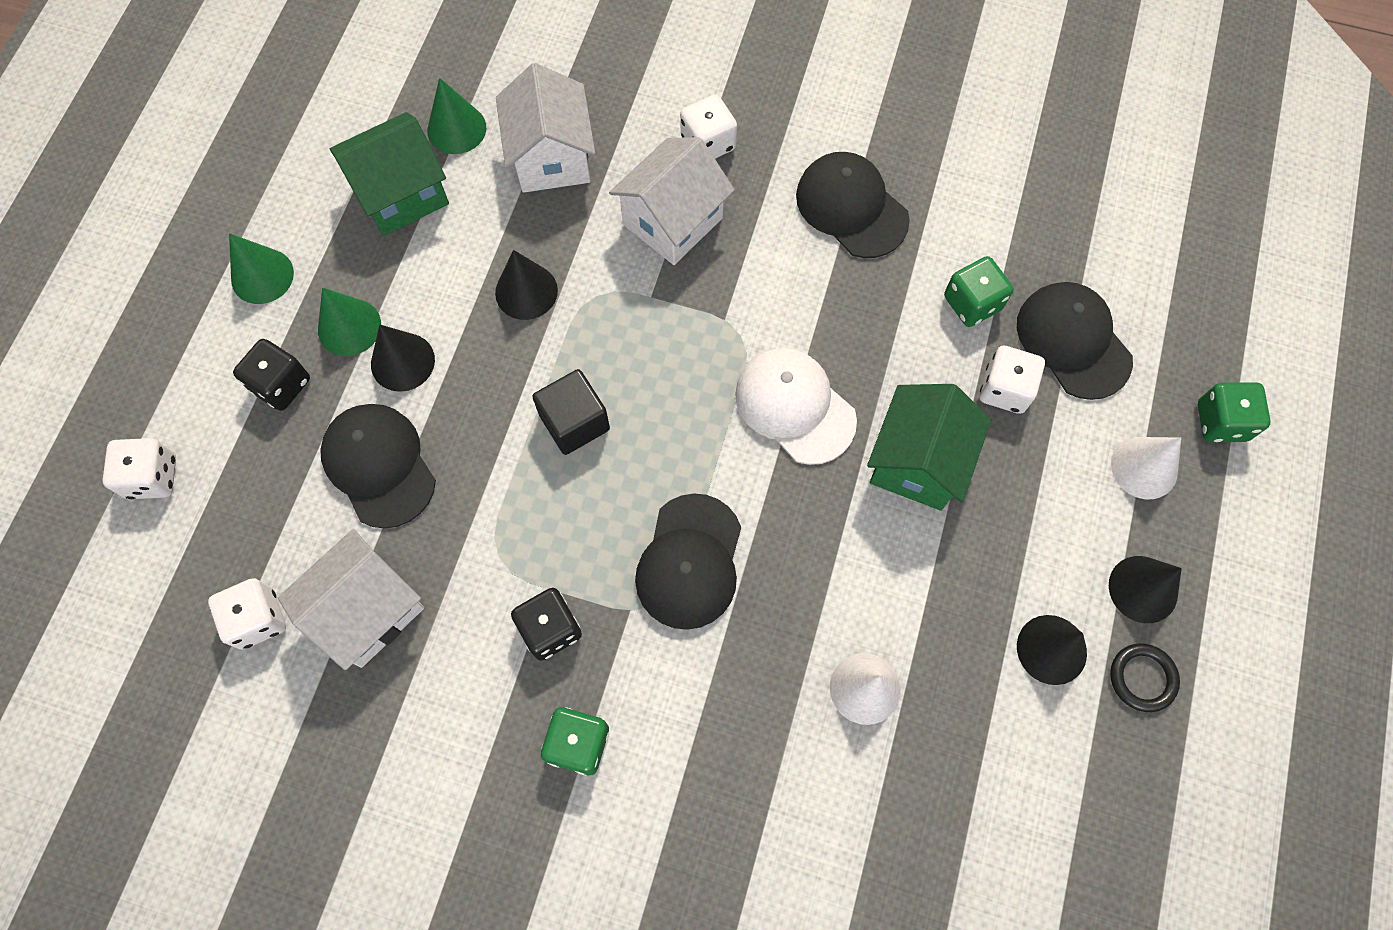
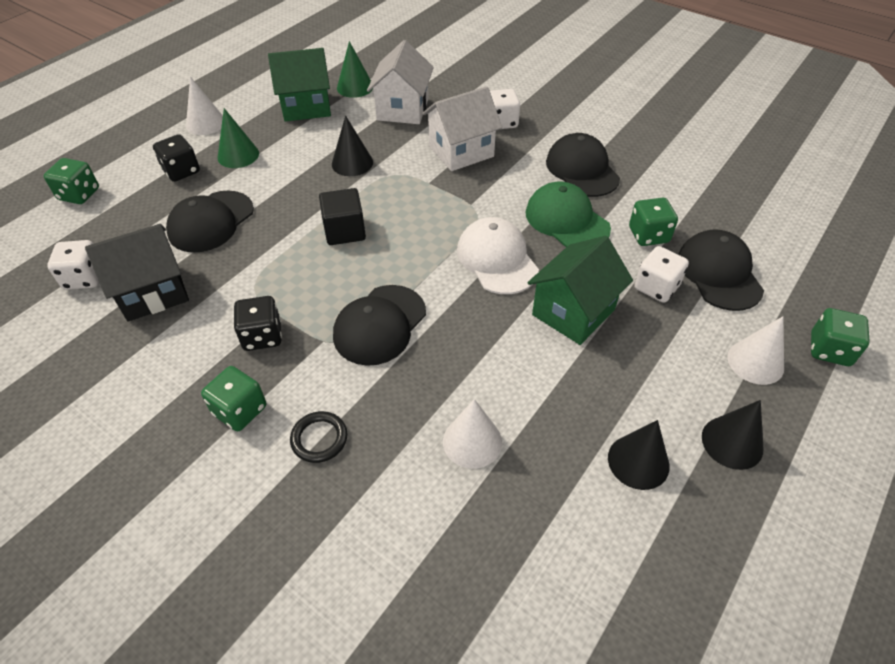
camera: 20 degrees right, 20 degrees down
white dice [103,438,176,499] -> green dice [44,158,99,204]
green cone [229,233,294,304] -> white cone [186,76,223,135]
white house [278,529,424,670] -> black house [85,224,189,322]
black cap [320,404,436,529] -> black cap turned 135 degrees counterclockwise [166,190,254,253]
black cone [371,325,435,392] -> none
black ring [1110,643,1180,712] -> black ring moved to [290,411,347,463]
none -> green cap [526,182,611,247]

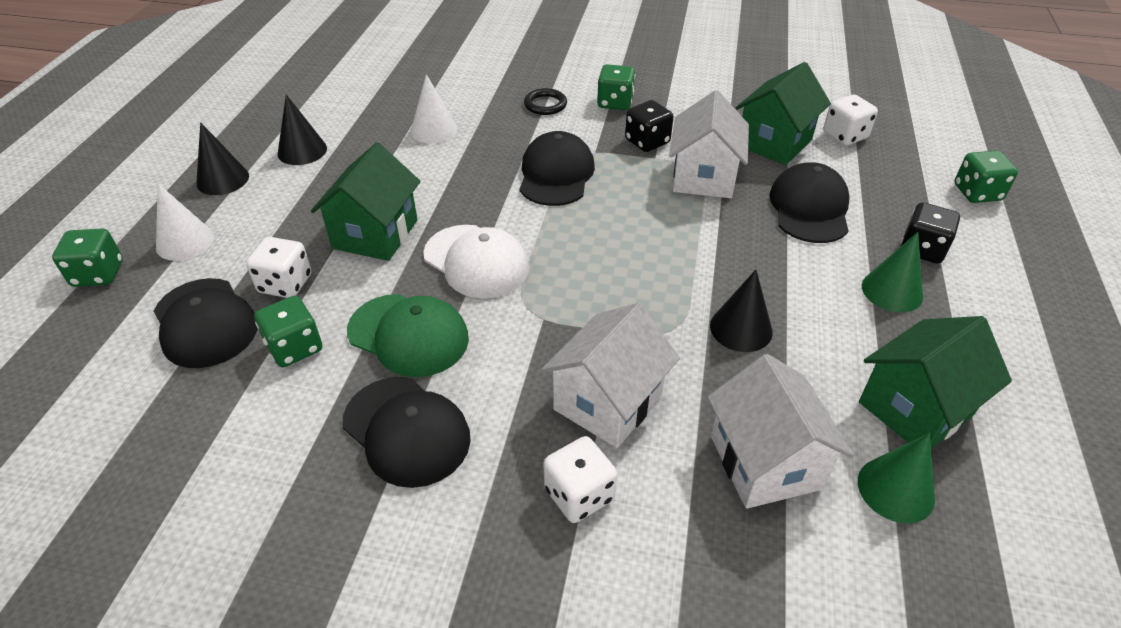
camera: 155 degrees right, 5 degrees down
black house [85,224,189,322] -> green house [735,62,831,165]
white cone [186,76,223,135] -> none
black cube [319,188,366,245] -> none
none -> white house [669,90,749,198]

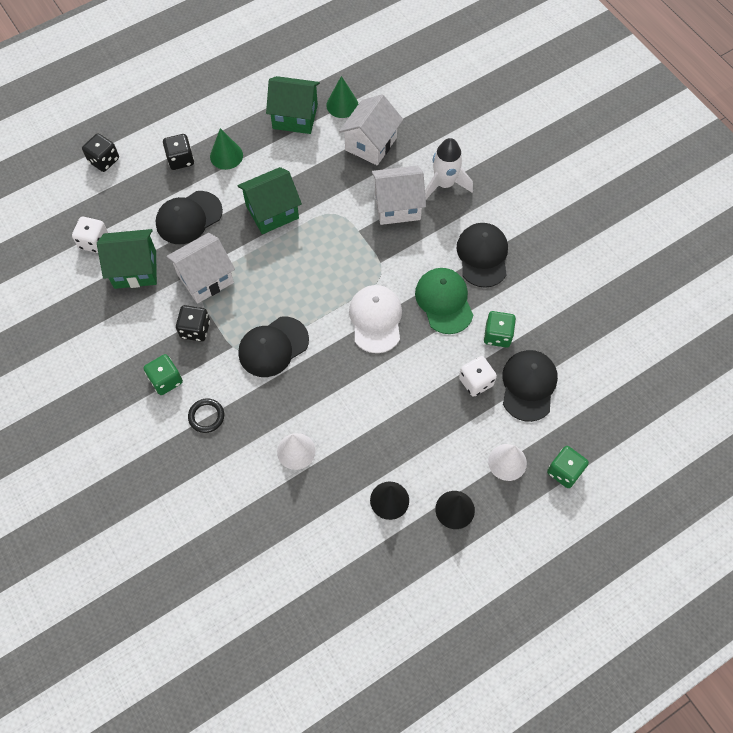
camera: 135 degrees left, 20 degrees up
green house [311,142,420,261] -> green house moved to [237,167,302,234]
white dice [544,436,617,523] -> white rocket [425,138,473,199]
black cone [710,270,773,352] -> none
green dice [954,150,1018,203] -> black dice [82,133,119,172]

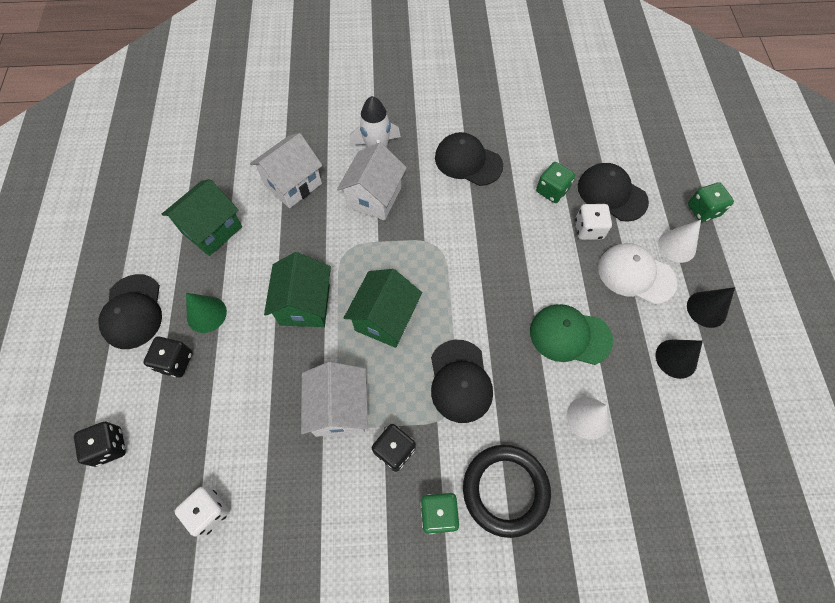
camera: 60 degrees left, 0 degrees up
green house [97,229,157,289] -> green house moved to [344,269,422,348]
black cap [156,191,223,244] -> black cap moved to [98,274,162,349]
black ring [188,398,224,433] -> black ring [463,445,551,538], size x1.99
green cone [326,76,358,118] -> none
white house [339,94,403,165] -> white house turned 75 degrees clockwise [250,133,323,208]
white cap [349,285,402,353] -> white cap moved to [598,243,677,305]
green cap [415,268,473,334] -> green cap moved to [530,304,613,365]

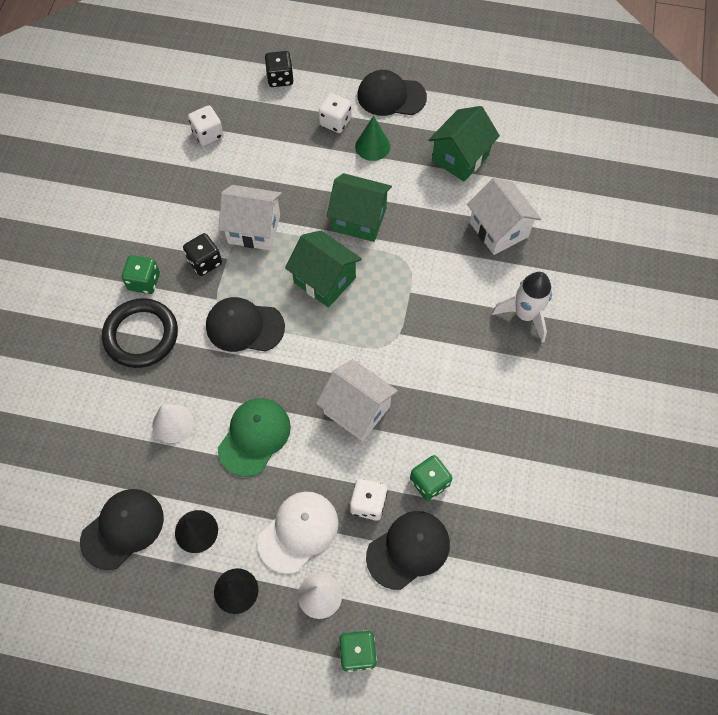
camera: 105 degrees right, 0 degrees up
black dice [143,337,193,377] -> white dice [319,93,352,133]
green house [162,179,242,256] -> green house turned 75 degrees clockwise [428,106,500,181]
white house [337,143,407,221] -> white house moved to [316,359,398,441]
black cap [435,132,503,186] -> black cap moved to [80,489,164,570]

